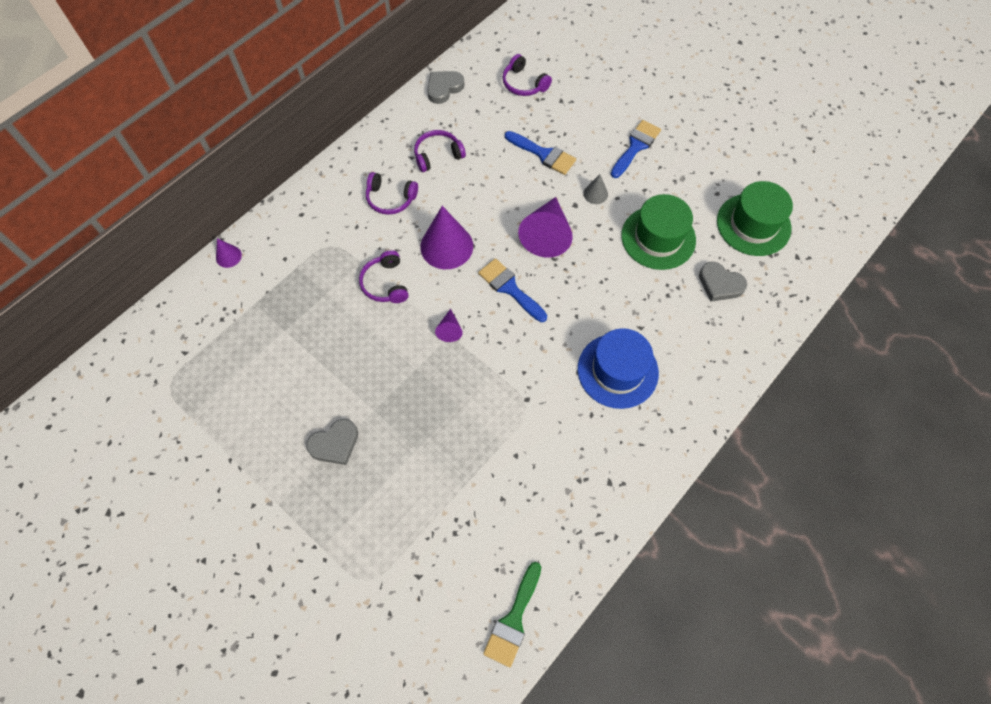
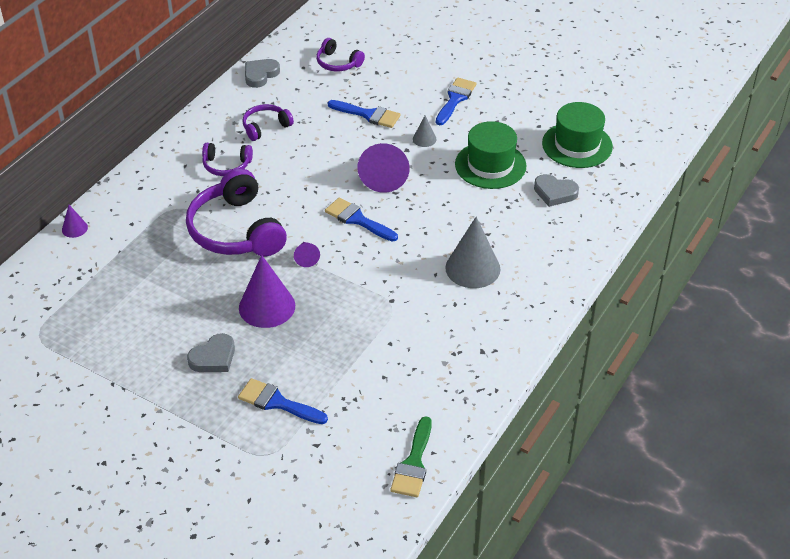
camera: 10 degrees left, 20 degrees down
purple headphones [359,250,409,303] -> purple headphones [186,168,287,256], size x1.96
purple cone [420,206,473,269] -> purple cone moved to [239,255,295,328]
blue hat [578,328,659,409] -> grey cone [445,217,500,288]
none -> blue brush [238,378,328,424]

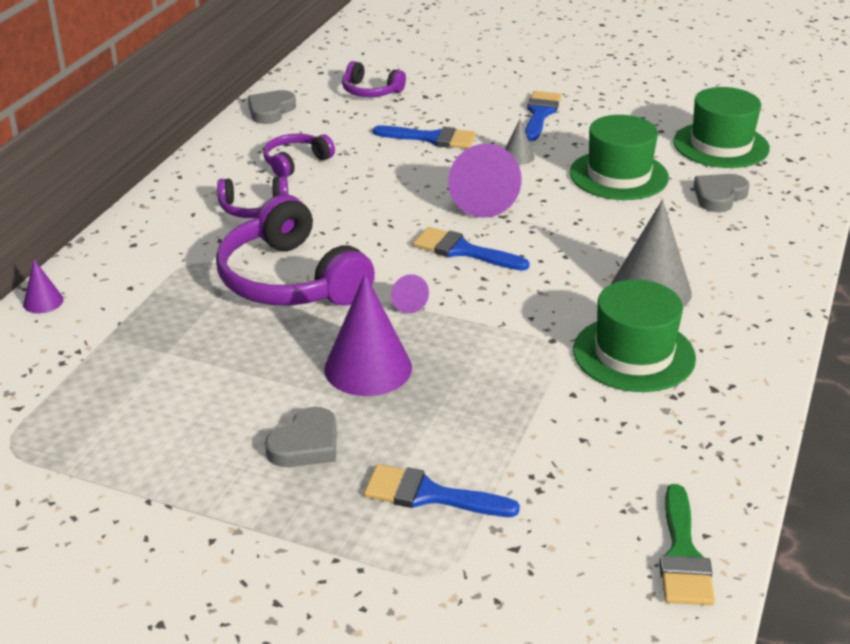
camera: 10 degrees left, 10 degrees down
grey heart [534,174,579,207] -> grey heart turned 120 degrees clockwise [693,174,750,212]
none -> green hat [573,279,696,392]

